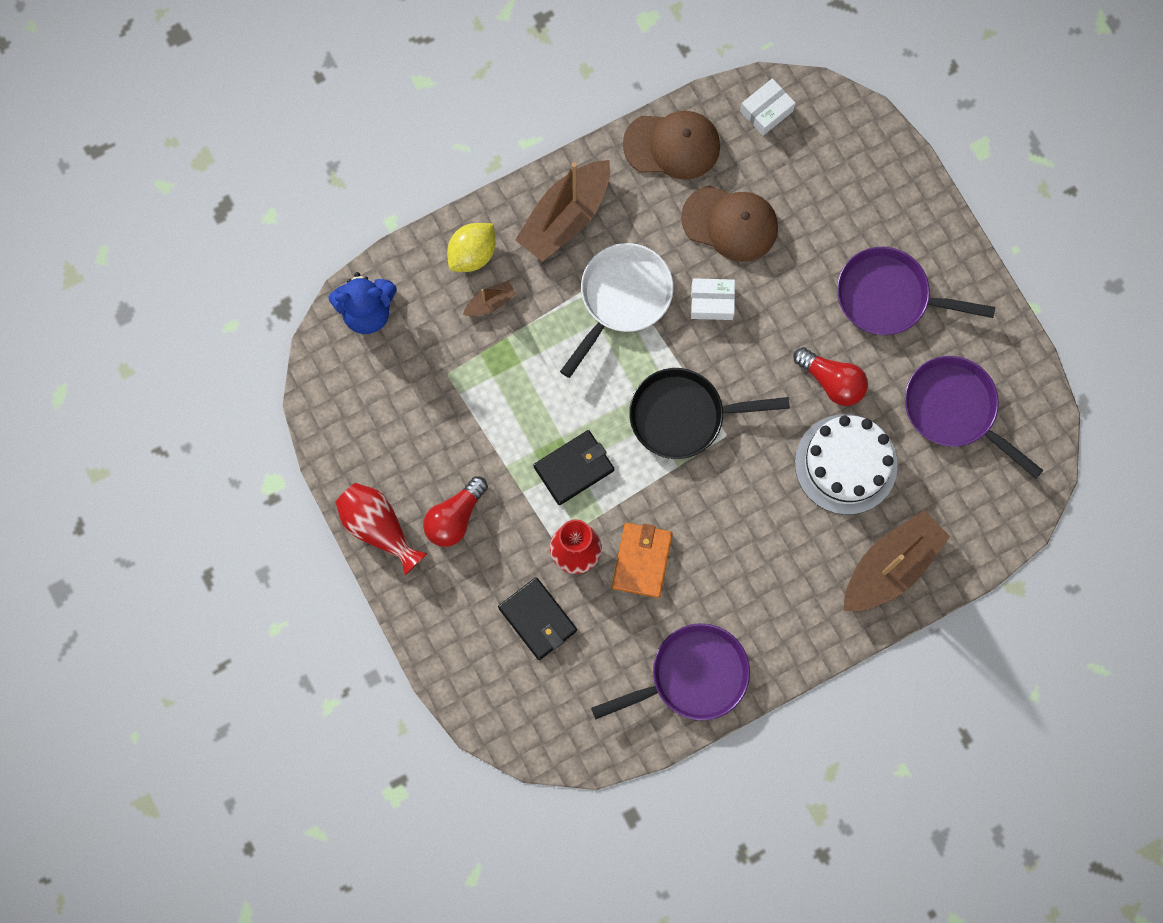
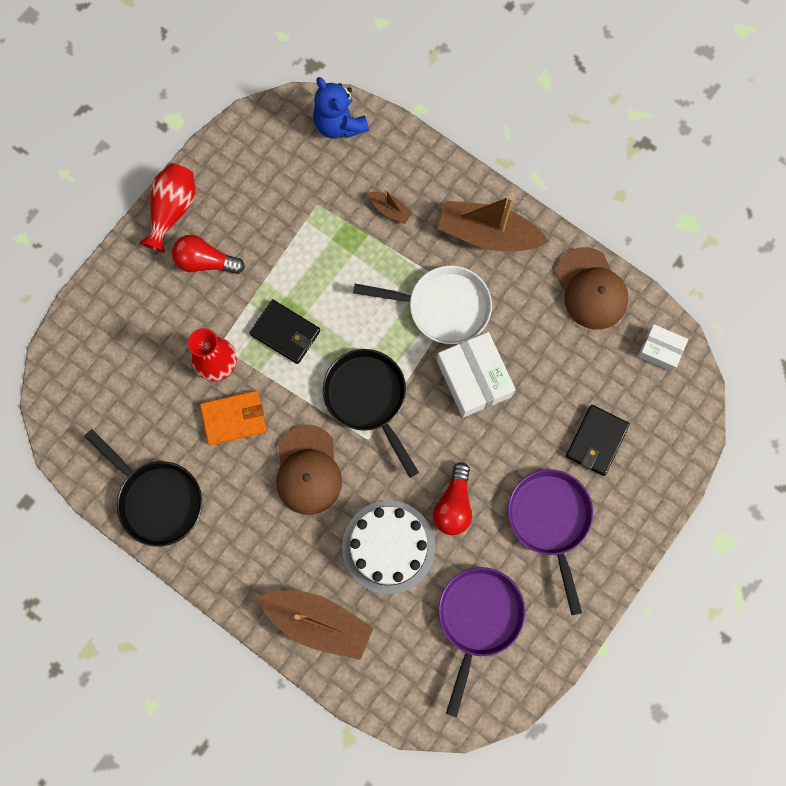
camera: 65 degrees right, 0 degrees up
yellow lemon [447,223,495,272] -> none
black wallet [498,577,577,660] -> black wallet moved to [566,405,630,476]
purple pan [591,623,750,721] -> black pan [84,429,202,547]
brown cap [681,185,778,262] -> brown cap moved to [276,425,342,515]
white box [691,278,735,320] -> white box [437,332,516,418], size x1.71

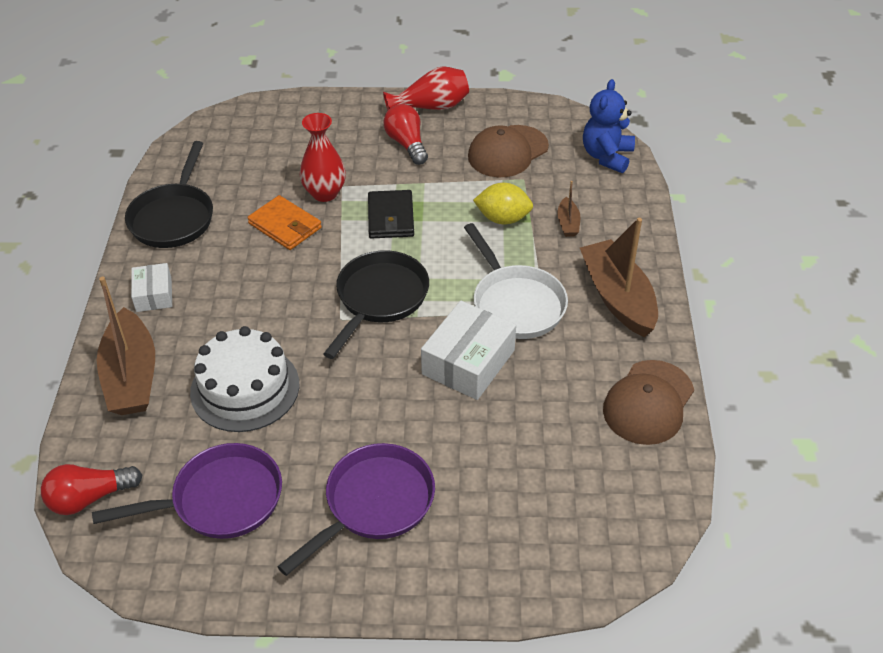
camera: 55 degrees right, 30 degrees down
brown cap [276,425,342,515] -> brown cap moved to [468,125,549,177]
red light bulb [433,462,472,535] -> red light bulb moved to [41,464,142,515]
black wallet [566,405,630,476] -> none
white box [637,324,688,372] -> white box moved to [131,263,172,312]
none -> yellow lemon [473,183,533,224]

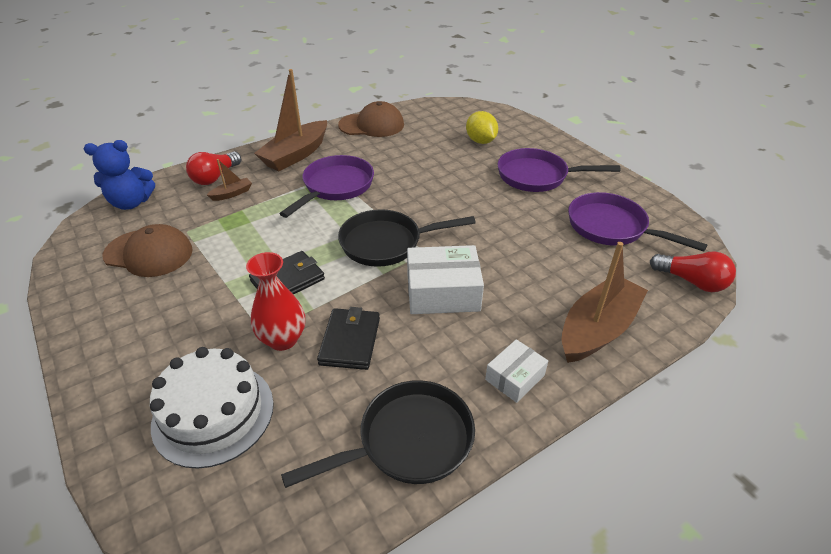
camera: 125 degrees left, 5 degrees down
white cake [190,326,299,432] -> white cake moved to [150,347,274,469]
orange wallet [247,195,322,250] -> black wallet [317,307,380,370]
red vase [383,66,469,110] -> none
red light bulb [384,104,428,165] -> red light bulb moved to [186,151,241,185]
white box [421,301,516,400] -> white box moved to [407,245,484,314]
white pan [464,223,568,339] -> purple pan [279,155,374,218]
yellow lemon [473,183,533,224] -> yellow lemon moved to [466,111,498,144]

